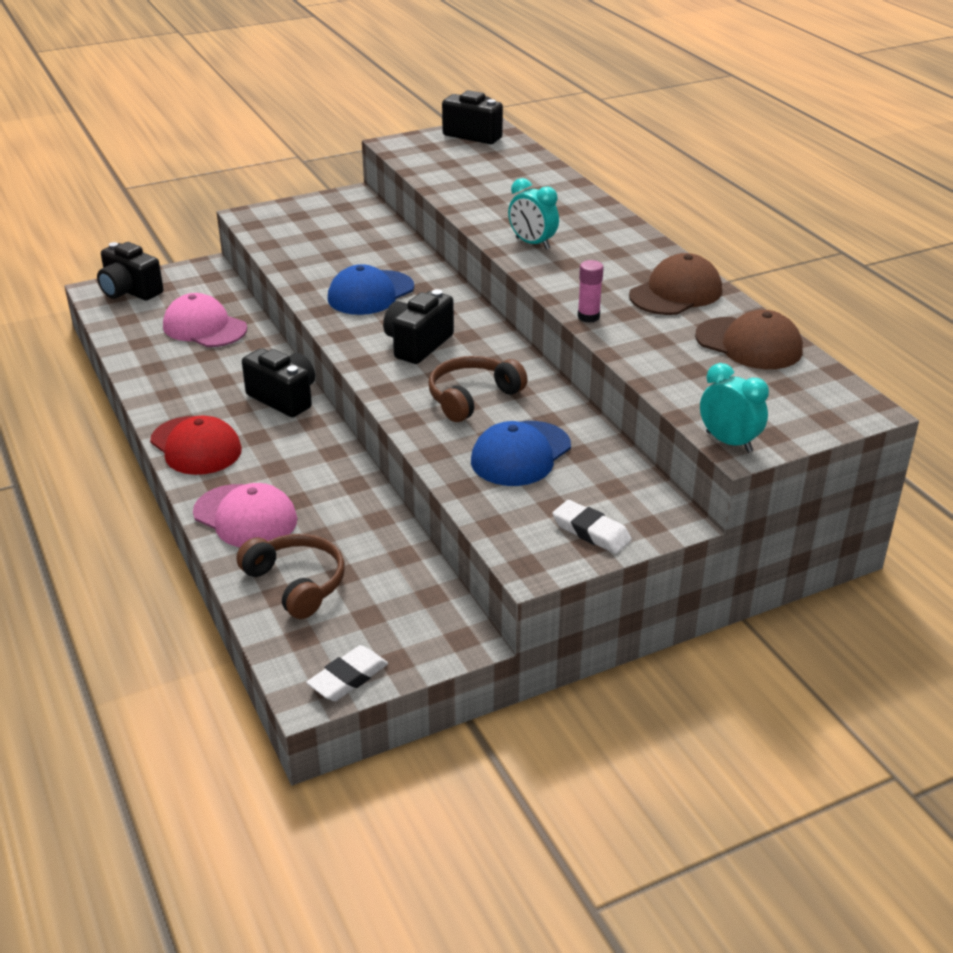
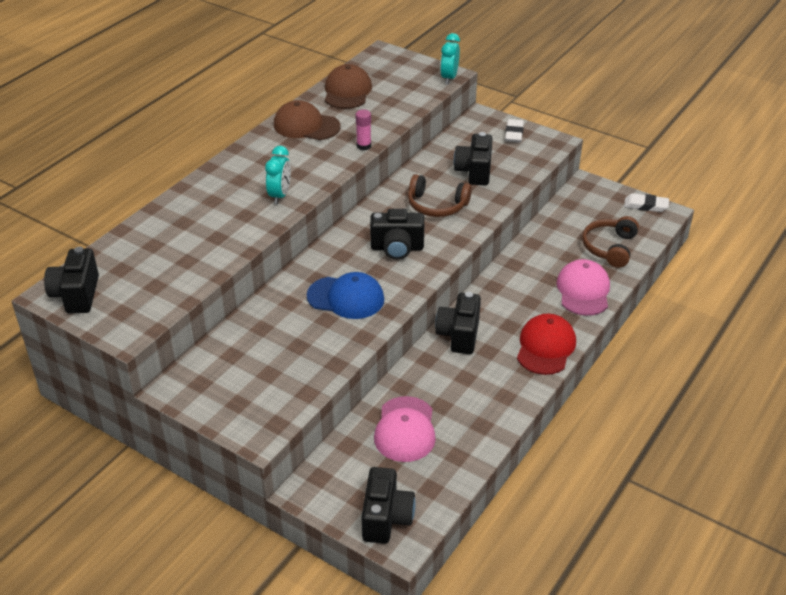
camera: 120 degrees left, 5 degrees up
blue cap [471,421,571,486] -> black camera [454,132,493,185]

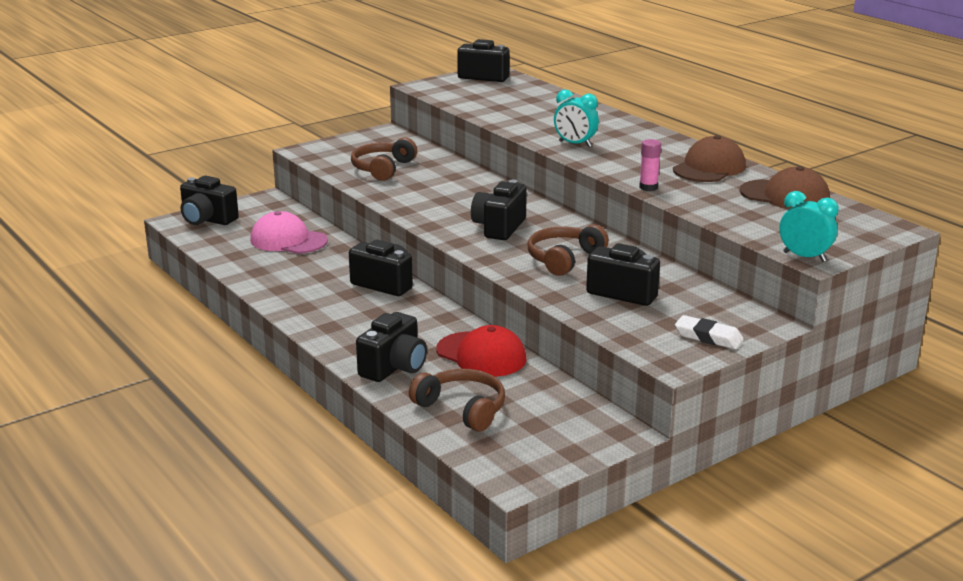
camera: 110 degrees right, 15 degrees down
blue cap [307,272,384,319] -> none
red cap [517,314,576,375] -> red cap moved to [436,325,526,377]
pink cap [556,259,610,316] -> black camera [356,312,427,382]
white eraser [624,193,669,212] -> none
none -> brown headphones [351,138,417,181]

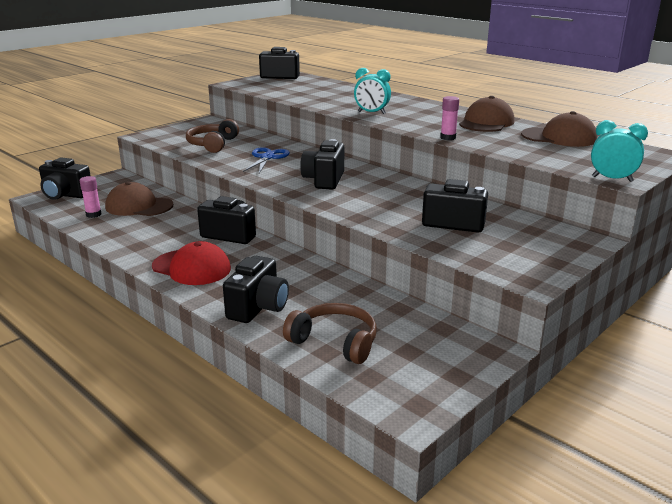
camera: 10 degrees left, 0 degrees up
pink cap [250,211,328,254] -> brown cap [105,182,173,216]
red cap [436,325,526,377] -> red cap moved to [152,241,231,285]
brown headphones [527,224,609,276] -> none
white eraser [675,315,744,349] -> none
none -> pink glue stick [80,176,102,218]
none -> blue scissors [243,147,290,173]

